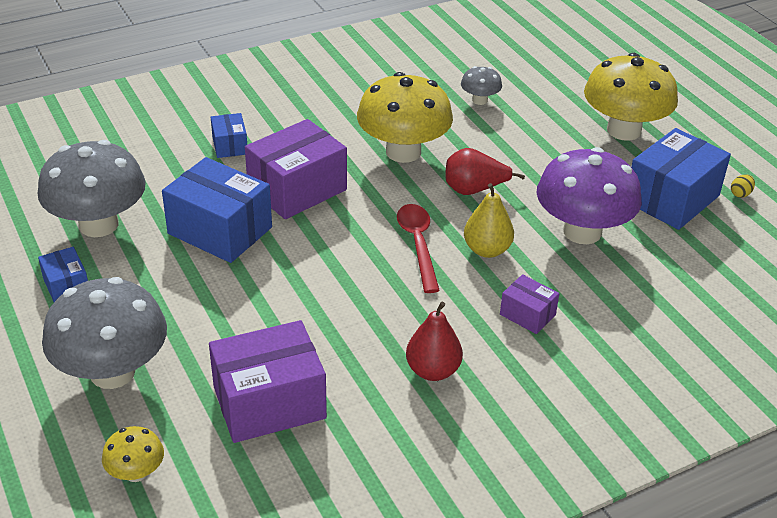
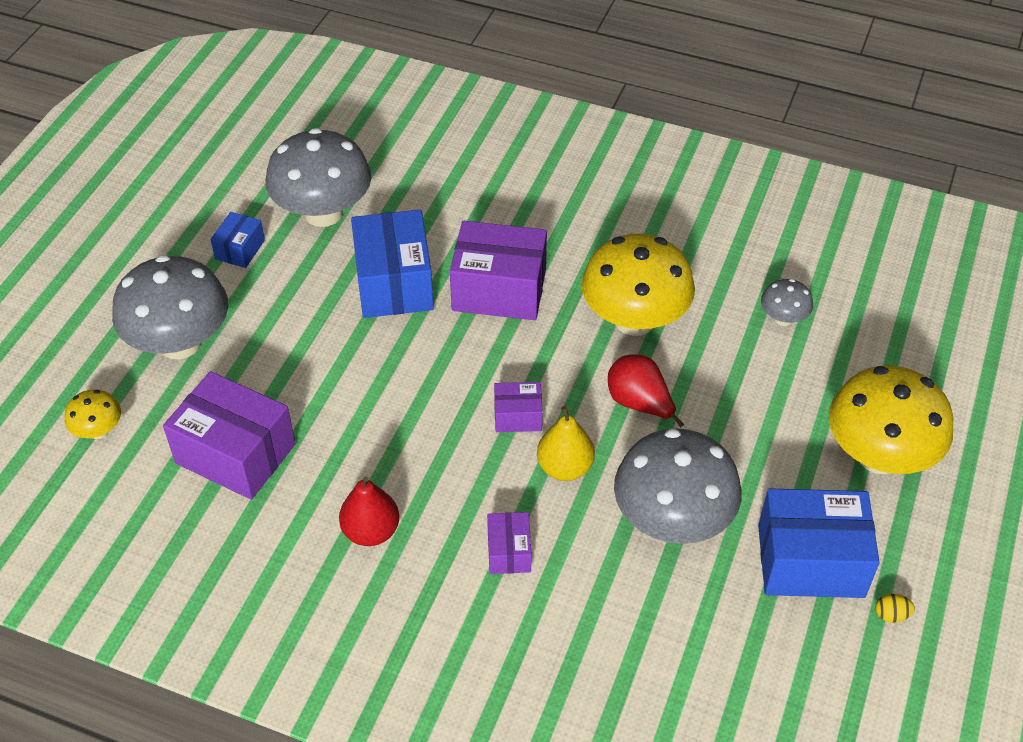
camera: 50 degrees right, 10 degrees up
blue box [211,113,247,158] -> none
red spoon [397,204,440,293] -> purple box [494,382,543,432]
purple mushroom [537,147,642,244] -> grey mushroom [614,428,742,544]

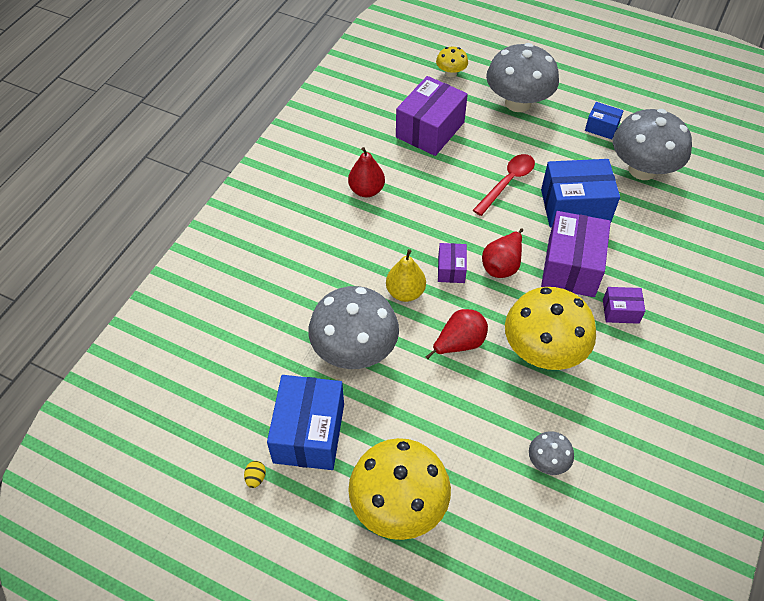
camera: 95 degrees right, 5 degrees up
purple box [487,512,532,574] -> purple box moved to [603,287,645,324]
none -> red spoon [473,154,535,216]
none -> red pear [482,228,523,278]

